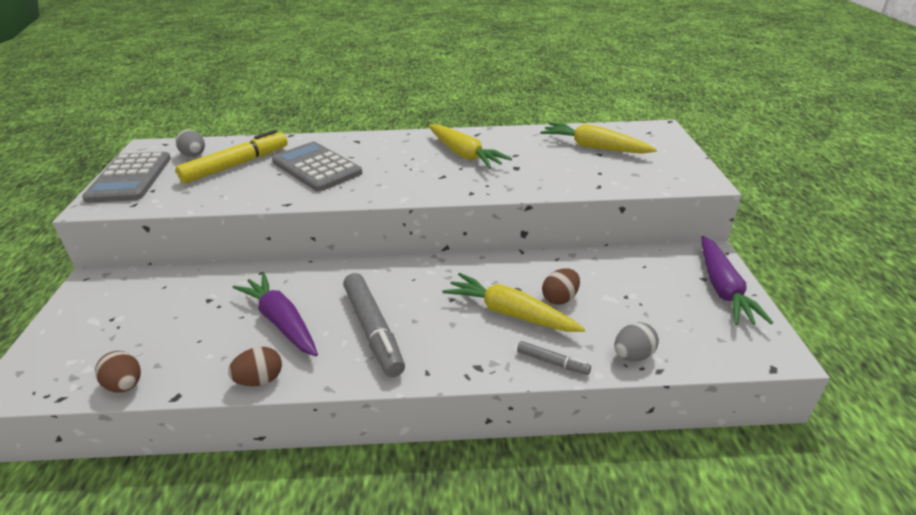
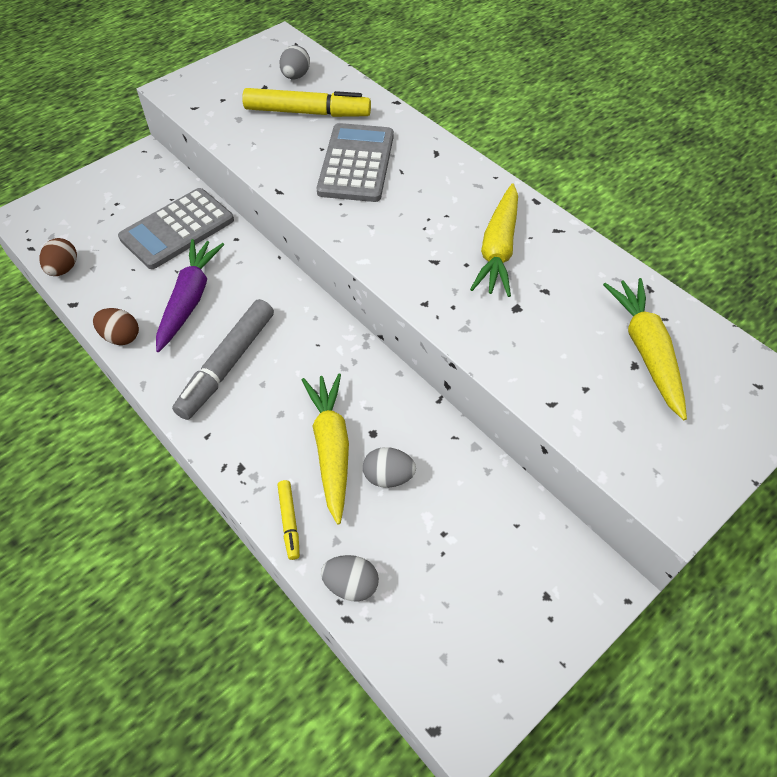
camera: 50 degrees right, 20 degrees up
grey calculator [82,152,171,203] -> grey calculator moved to [118,188,234,269]
grey marker [517,341,591,375] -> yellow marker [278,480,300,560]
brown egg [542,268,580,305] -> grey egg [363,447,416,488]
purple carrot [701,236,773,325] -> none

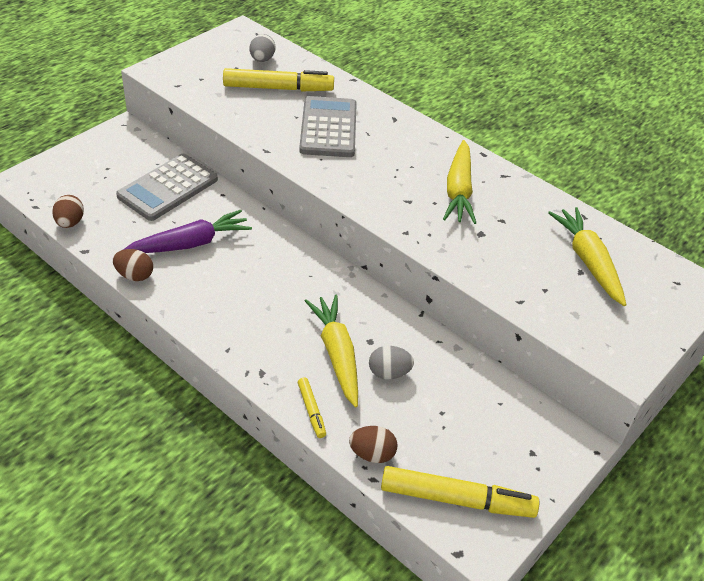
camera: 10 degrees left, 10 degrees down
purple carrot [156,239,224,352] -> purple carrot turned 60 degrees clockwise [123,210,252,253]
grey marker [172,299,274,420] -> none
grey egg [321,555,379,601] -> brown egg [349,426,398,463]
none -> yellow marker [381,466,539,518]

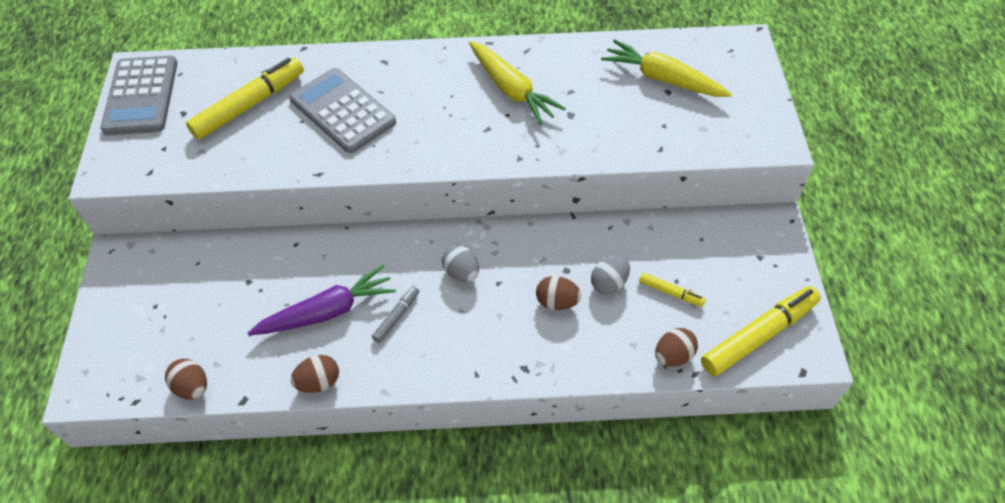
camera: 40 degrees left, 10 degrees up
grey calculator [116,154,218,221] -> grey calculator moved to [100,56,177,135]
purple carrot [123,210,252,253] -> purple carrot turned 45 degrees clockwise [248,265,396,335]
grey egg [250,34,275,62] -> grey egg moved to [442,245,479,282]
yellow marker [298,377,326,438] -> yellow marker moved to [639,273,706,307]
yellow carrot [305,295,358,408] -> brown egg [536,276,581,310]
none -> grey marker [372,286,419,343]

